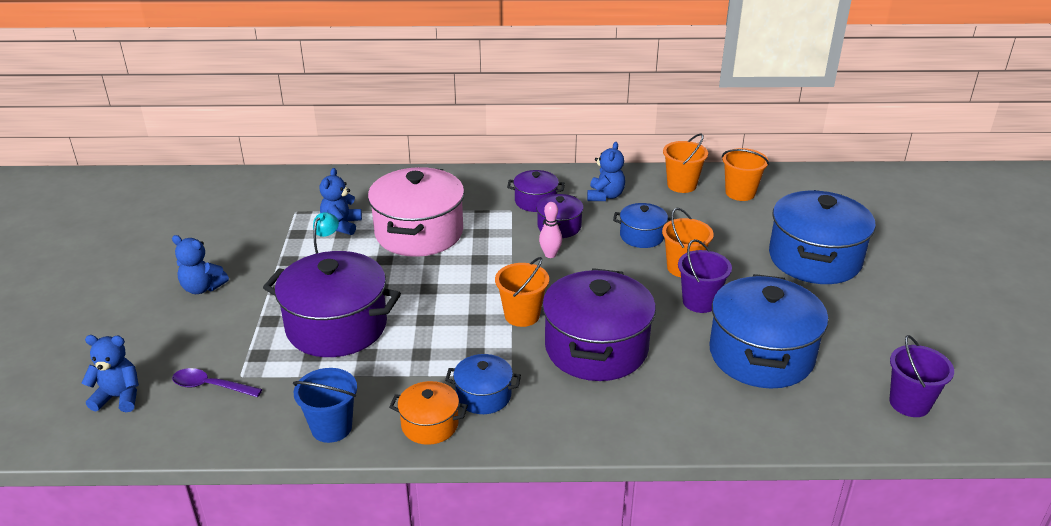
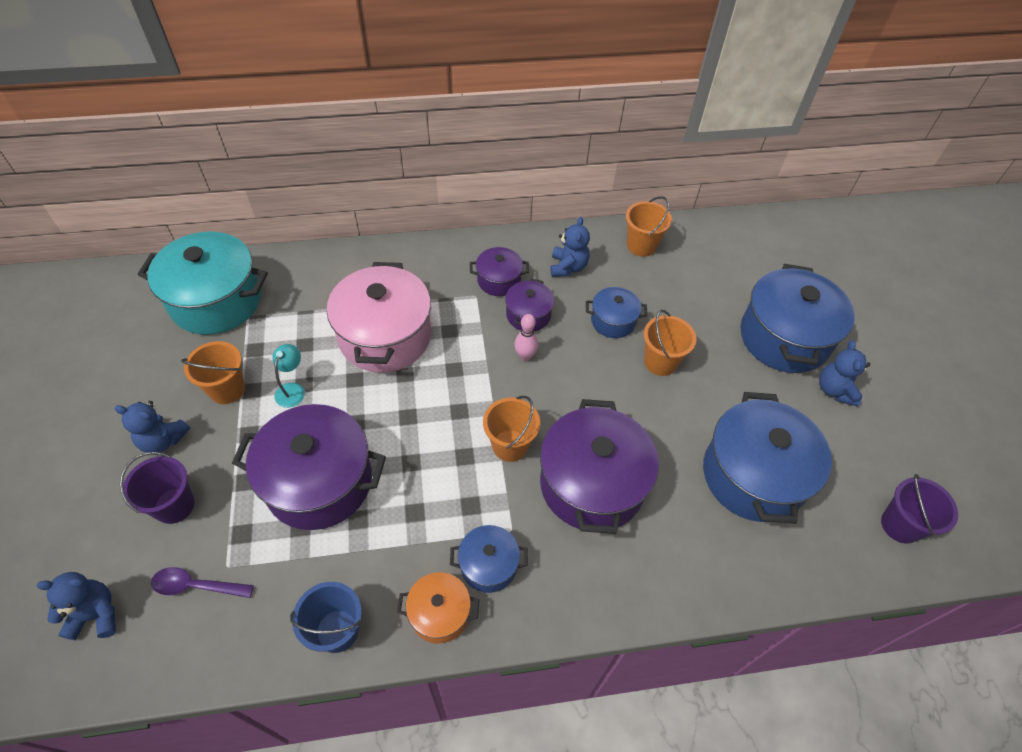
camera: 10 degrees left, 20 degrees up
blue teddy bear [319,168,362,235] -> blue teddy bear moved to [819,340,870,406]
purple bucket [678,239,732,313] -> purple bucket moved to [120,452,195,524]
orange bucket [722,148,769,201] -> orange bucket moved to [181,341,245,404]
none -> turquoise pot [138,231,268,335]

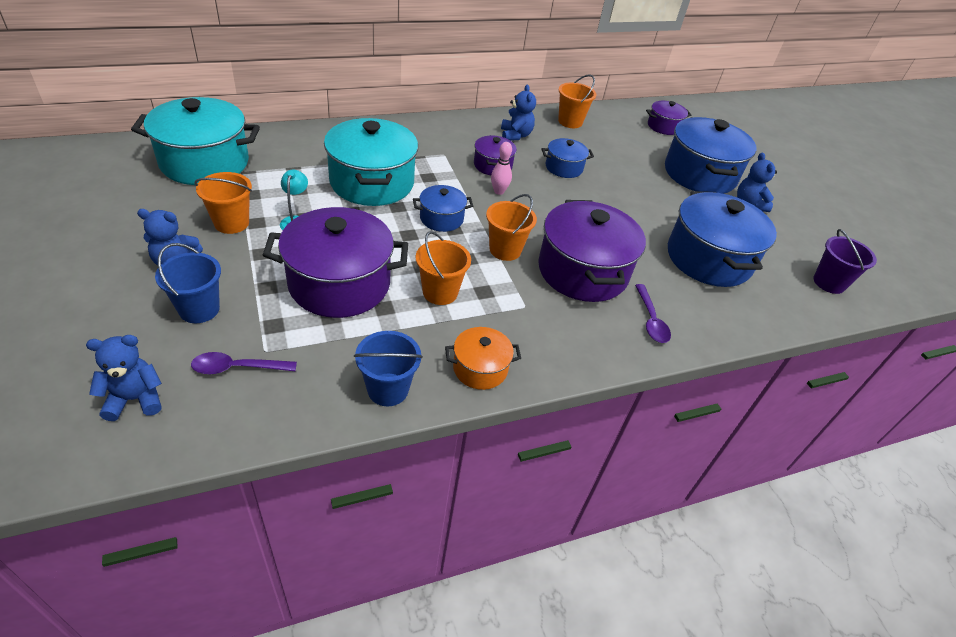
camera: 15 degrees left, 10 degrees down
purple bucket [120,452,195,524] -> blue bucket [155,243,221,323]
pink pot [327,262,431,373] -> turquoise pot [324,118,418,206]
blue pot [450,525,528,593] -> blue pot moved to [413,185,473,232]
purple pot [470,247,529,296] -> purple pot moved to [646,101,692,135]
orange bucket [644,310,696,376] -> orange bucket moved to [416,231,471,305]
none -> purple spoon [635,284,671,343]

